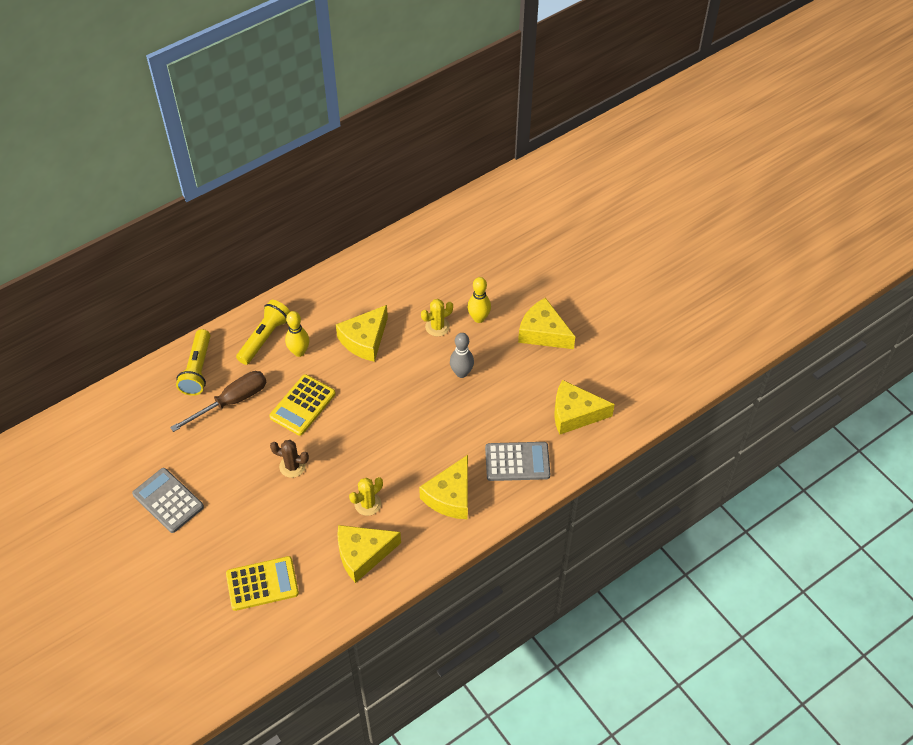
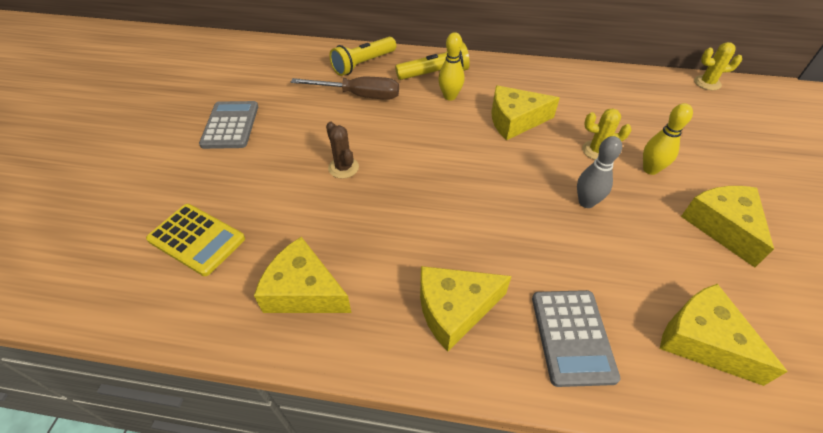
camera: 45 degrees right, 5 degrees down
yellow calculator [269,374,336,436] -> none
yellow cactus [349,477,383,516] -> yellow cactus moved to [694,42,742,90]
grey calculator [485,442,550,481] -> grey calculator turned 45 degrees clockwise [532,290,620,387]

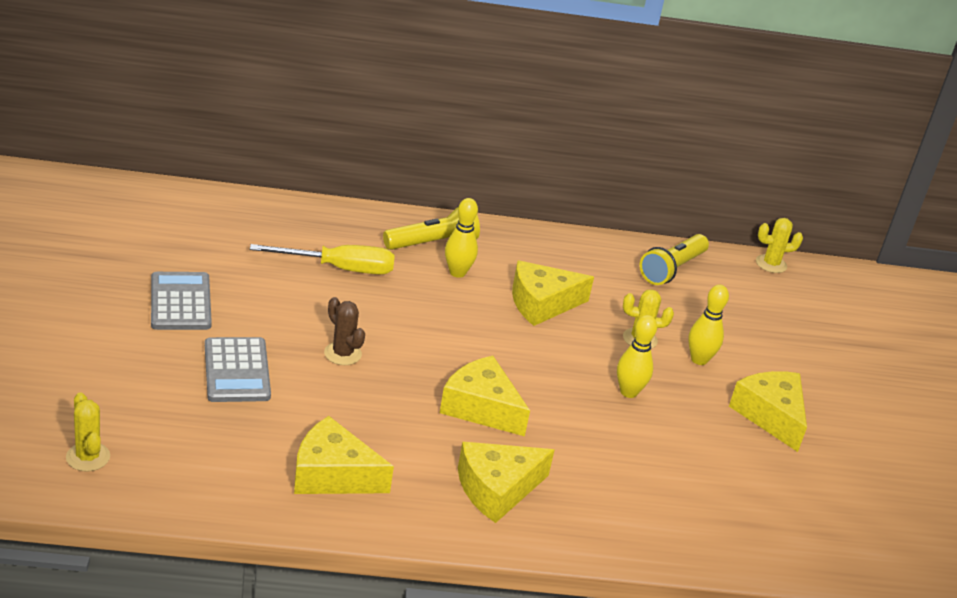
camera: 15 degrees left, 15 degrees down
yellow calculator [146,204,245,276] -> none
brown screwdriver [291,77,399,100] -> yellow screwdriver [250,244,395,274]
yellow flashlight [330,37,396,76] -> yellow flashlight moved to [640,234,709,285]
grey calculator [532,290,620,387] -> grey calculator moved to [205,337,271,402]
grey bowling pin [577,136,622,208] -> yellow bowling pin [617,315,657,398]
yellow cheese [660,284,788,386] -> yellow cheese moved to [440,356,530,436]
none -> yellow cactus [66,392,110,472]

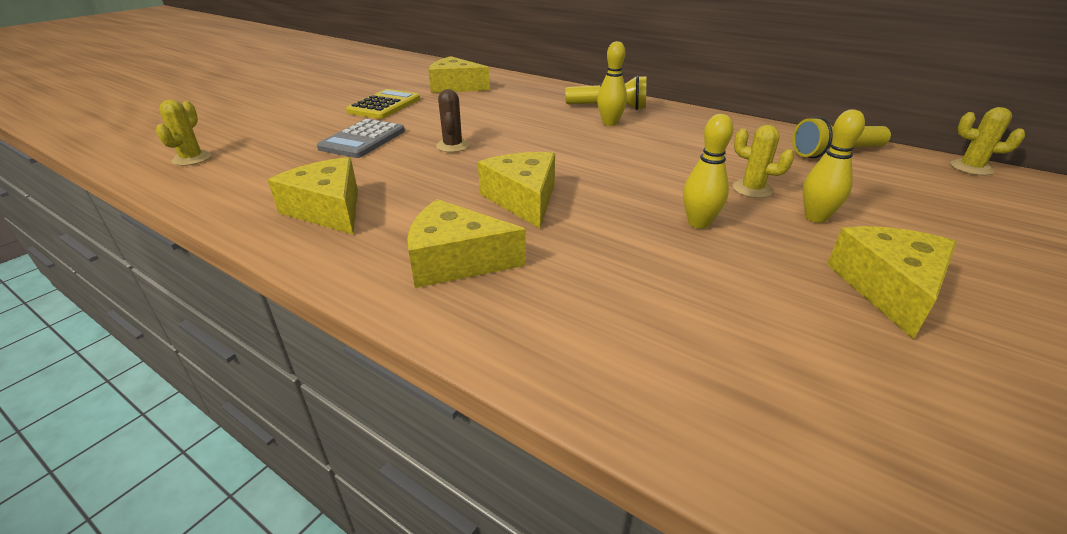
camera: 40 degrees right, 0 degrees up
grey calculator [151,272,212,330] -> yellow calculator [346,89,420,119]
yellow screwdriver [250,244,395,274] -> none
yellow cheese [512,261,594,326] -> yellow cheese moved to [428,56,490,93]

